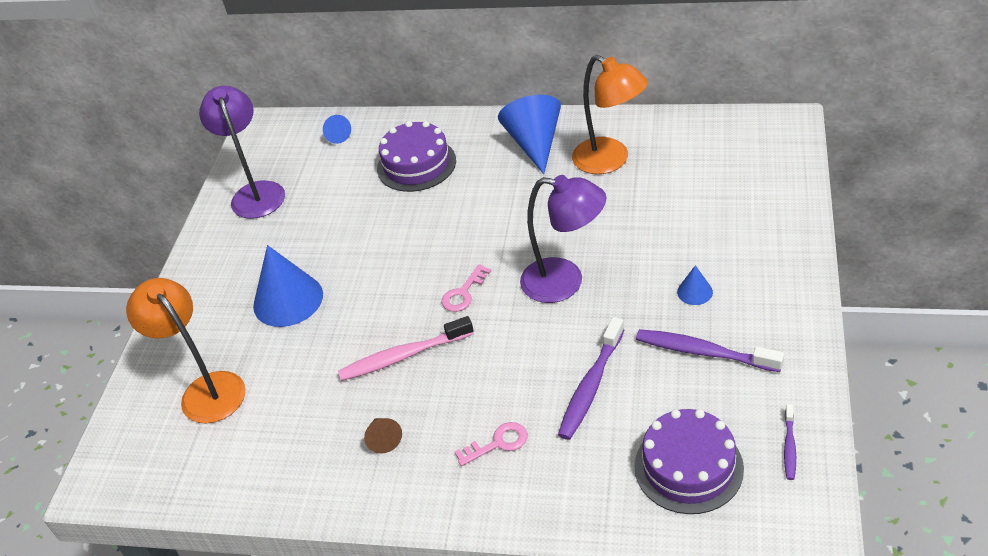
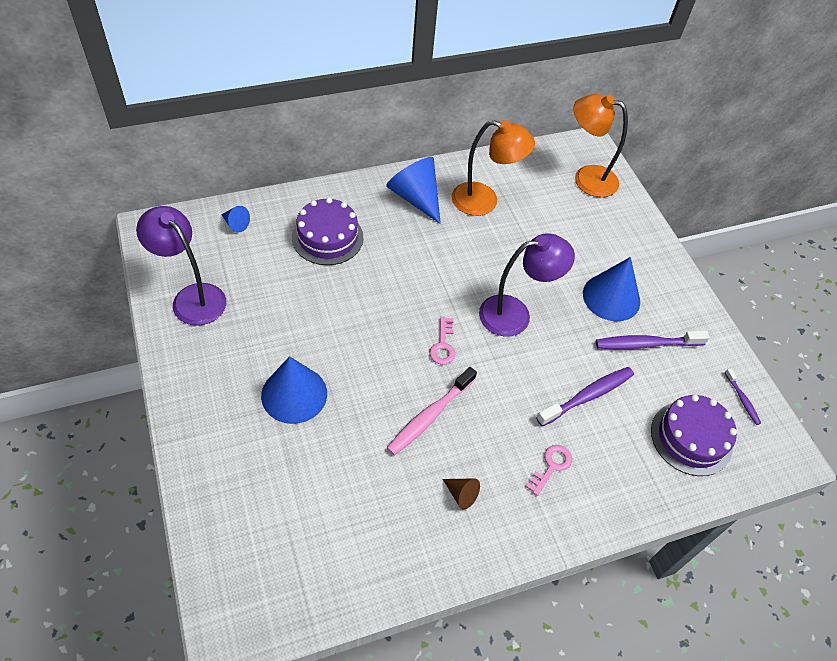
camera: 40 degrees left, 10 degrees up
orange lamp [126,278,246,424] -> orange lamp moved to [573,94,628,197]
purple toothbrush [558,317,624,440] -> purple toothbrush turned 120 degrees counterclockwise [536,367,634,426]
blue cone [677,265,713,305] -> blue cone [583,257,640,321], size x2.13

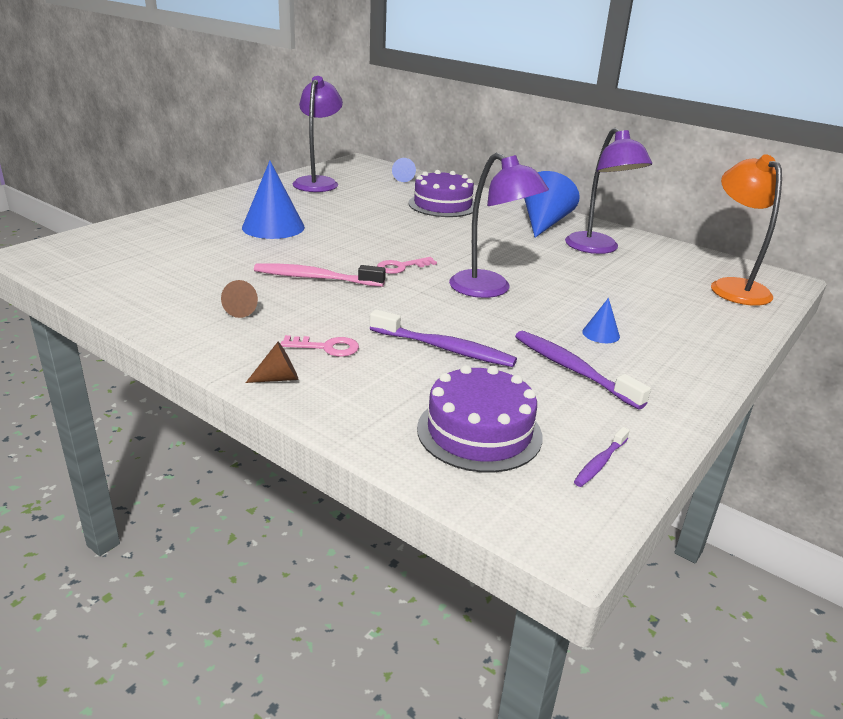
camera: 60 degrees right, 25 degrees down
orange lamp [452,120,535,216] -> purple lamp [565,128,652,254]
blue cone [583,257,640,321] -> blue cone [582,298,620,343], size x0.47
none -> brown cone [246,342,299,383]

